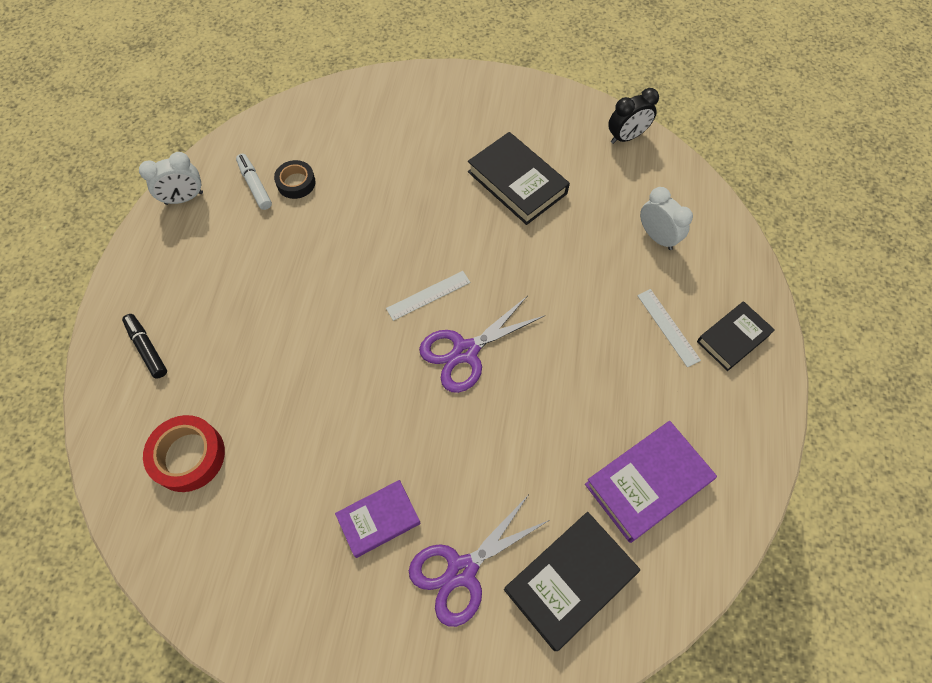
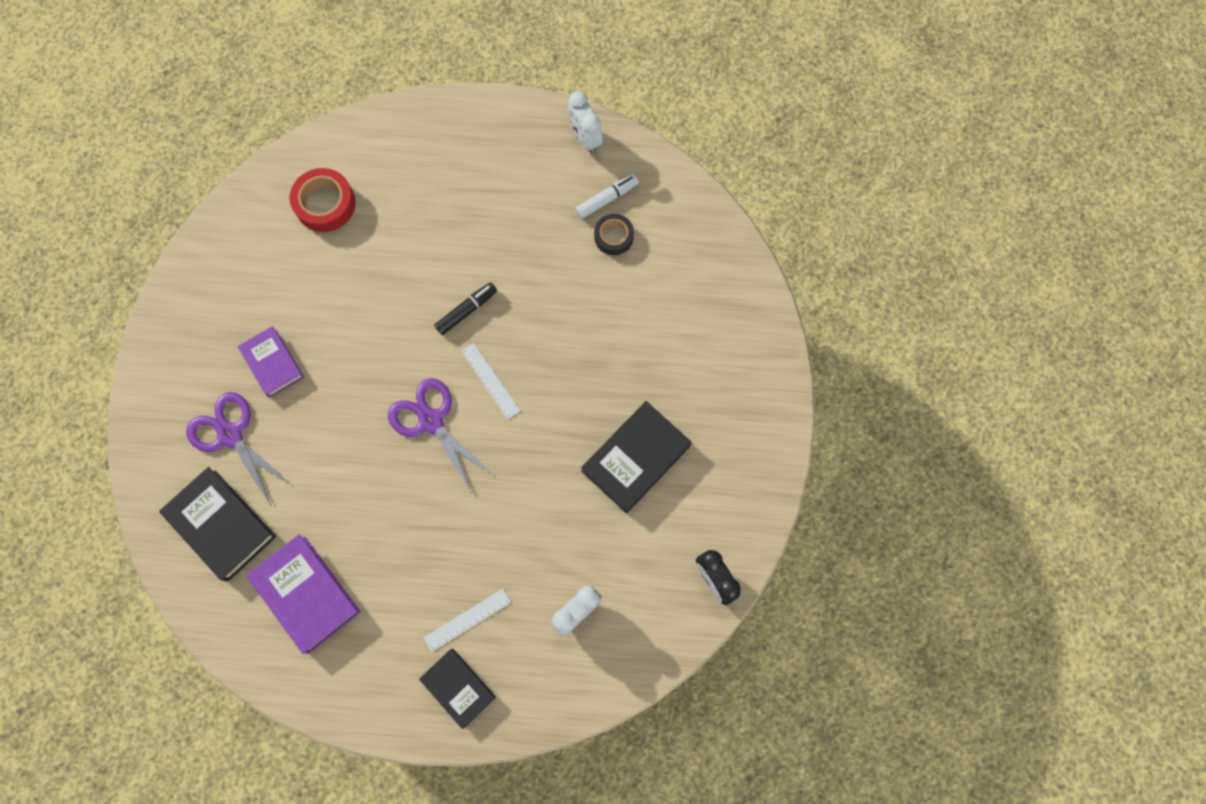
camera: 85 degrees right, 10 degrees up
black marker [122,314,167,379] -> black marker moved to [434,282,497,335]

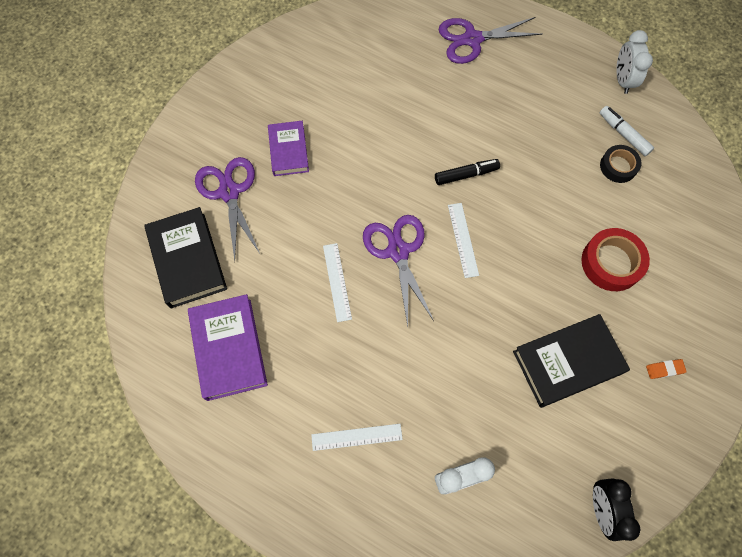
camera: 25 degrees right, 5 degrees down
red tape [290,168,356,232] -> red tape moved to [581,228,650,291]
black book [419,649,496,729] -> none
white marker [575,174,639,219] -> white marker turned 120 degrees counterclockwise [600,106,654,156]
none -> white ruler [323,243,352,322]
none -> purple scissors [438,17,543,64]
none -> orange eraser [646,359,687,379]

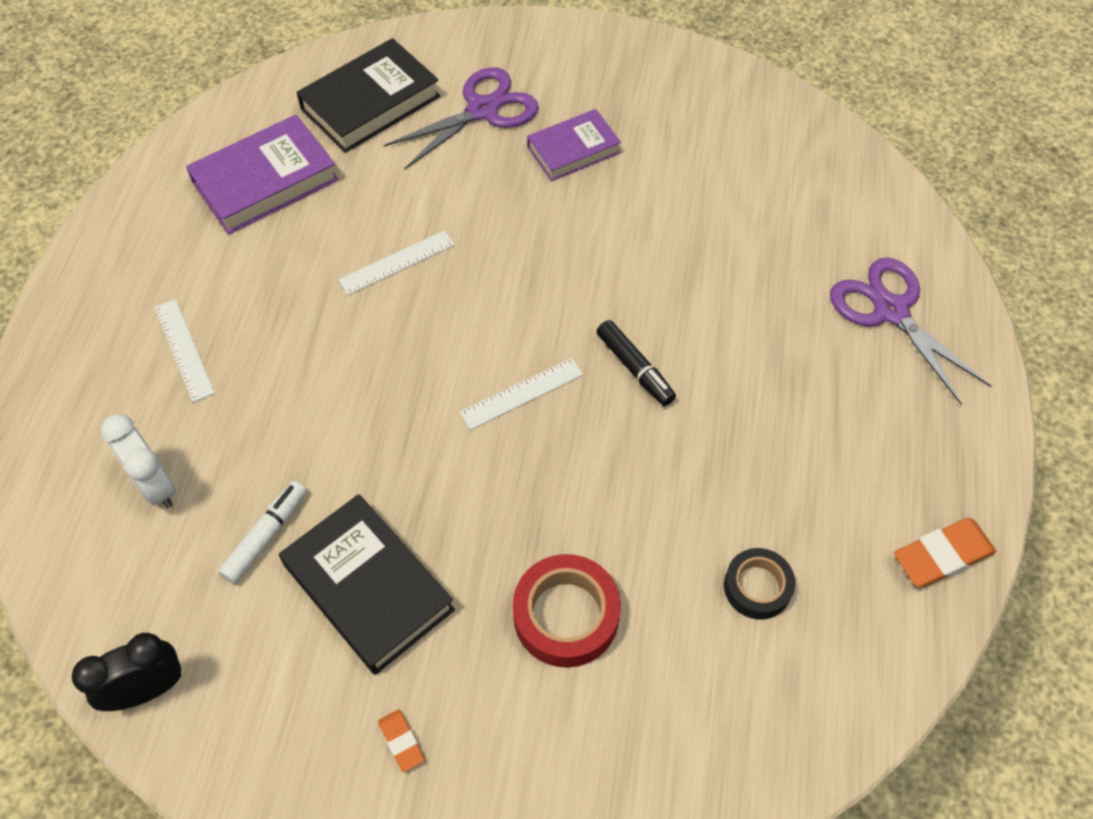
camera: 70 degrees right, 10 degrees down
purple scissors [363,215,434,326] -> none
white marker [600,106,654,156] -> white marker moved to [218,481,307,584]
white clock [616,30,653,94] -> orange eraser [894,518,996,588]

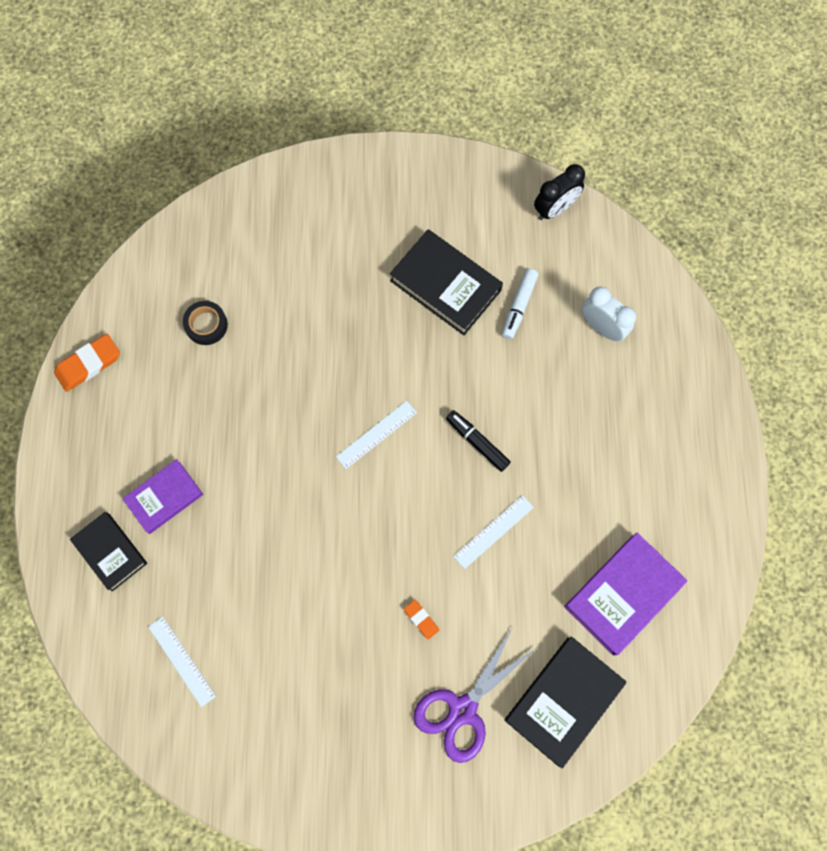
camera: 170 degrees right, 15 degrees up
white ruler [154,299,215,402] -> white ruler moved to [148,617,216,707]
orange eraser [378,709,424,772] -> orange eraser moved to [404,600,439,640]
red tape [513,554,621,668] -> none
purple book [527,109,621,181] -> purple book moved to [122,459,203,534]
black marker [596,320,676,406] -> black marker moved to [446,410,510,472]
purple scissors [830,258,992,405] -> black book [70,512,147,592]

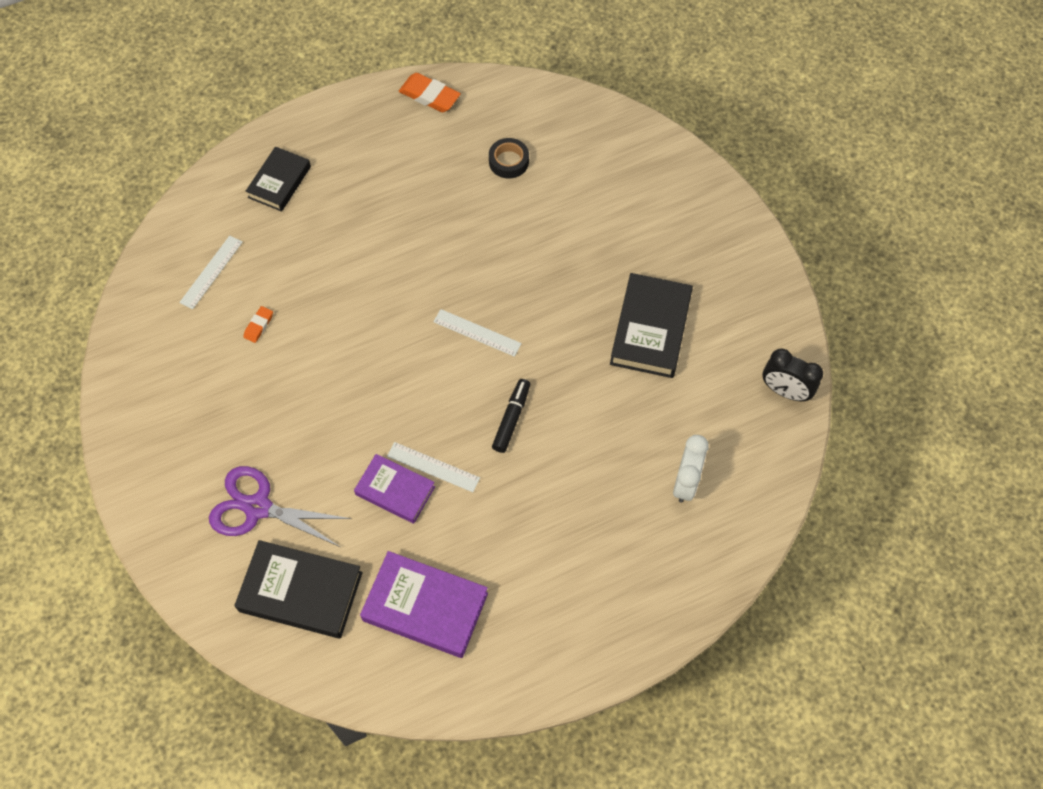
camera: 65 degrees right, 10 degrees down
purple book [122,459,203,534] -> purple book moved to [354,454,435,524]
orange eraser [404,600,439,640] -> orange eraser moved to [243,306,273,343]
white marker [502,269,538,339] -> none

